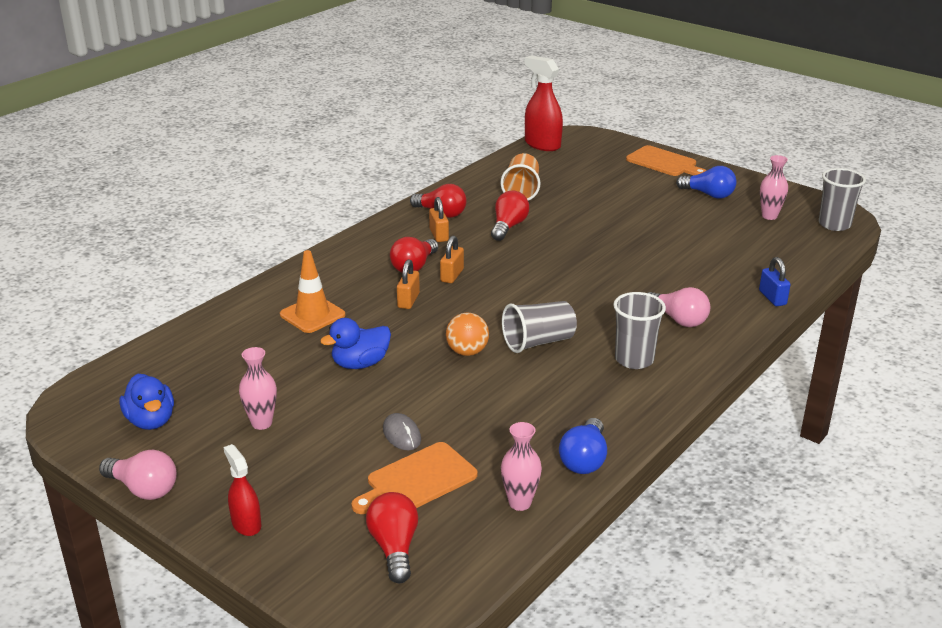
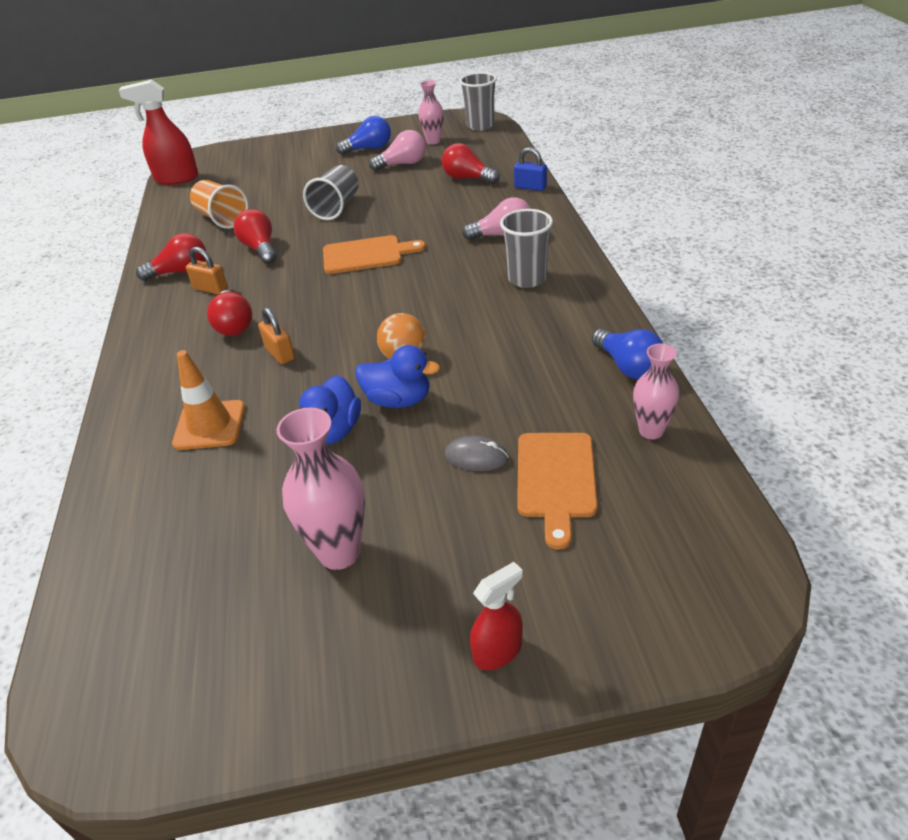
camera: 45 degrees left, 10 degrees up
pink light bulb [99,450,177,500] -> pink light bulb moved to [369,130,426,171]
blue duck [119,374,174,430] -> blue duck moved to [355,345,440,408]
red spray bottle [223,444,261,536] -> red spray bottle turned 135 degrees clockwise [470,562,523,670]
pink vase [239,347,277,430] -> pink vase [276,407,365,570], size x1.56
red light bulb [366,492,418,583] -> red light bulb moved to [442,143,500,184]
orange padlock [440,236,464,283] -> none
grey cup [502,301,577,353] -> grey cup moved to [303,165,359,220]
orange cutting board [626,145,707,176] -> orange cutting board moved to [323,235,426,274]

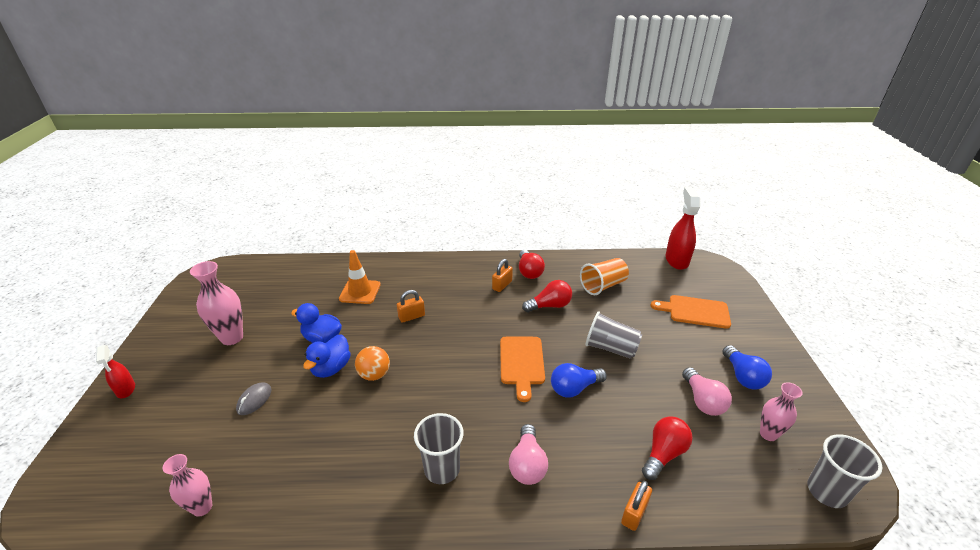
camera: 95 degrees right, 5 degrees down
red light bulb [207,290,252,336] -> none
blue padlock [514,147,547,191] -> orange padlock [621,481,652,531]
orange cutting board [517,433,598,550] -> orange cutting board moved to [651,295,731,329]
blue light bulb [592,328,663,379] -> blue light bulb moved to [551,363,607,398]

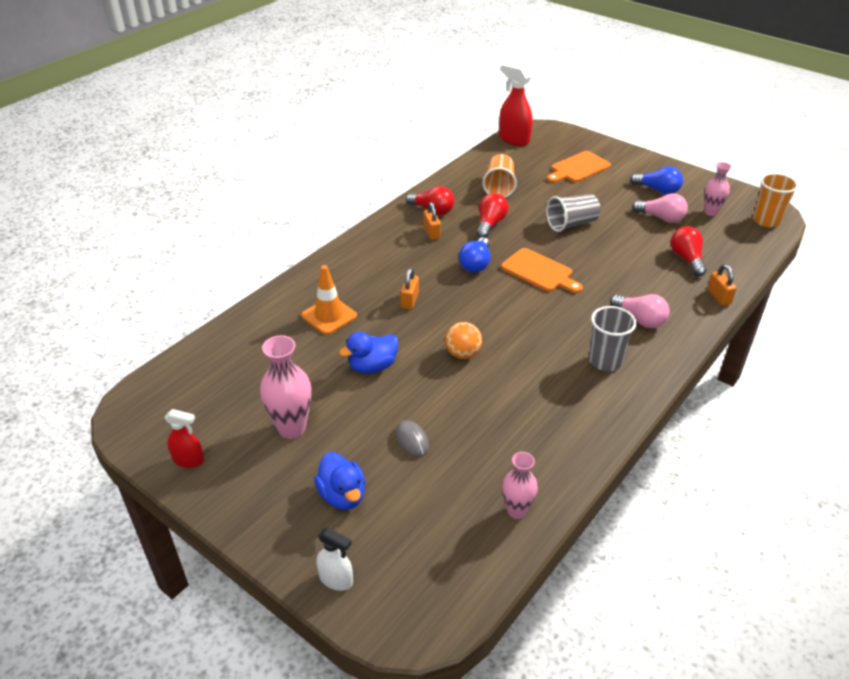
camera: 50 degrees left, 5 degrees up
red spray bottle [96,345,135,398] -> red spray bottle moved to [164,409,204,468]
blue duck [303,334,351,378] -> blue duck moved to [314,452,365,510]
blue light bulb [551,363,607,398] -> blue light bulb moved to [459,237,490,273]
grey cup [807,434,882,508] -> orange cup [753,173,799,227]
none -> white spray bottle [316,527,353,591]

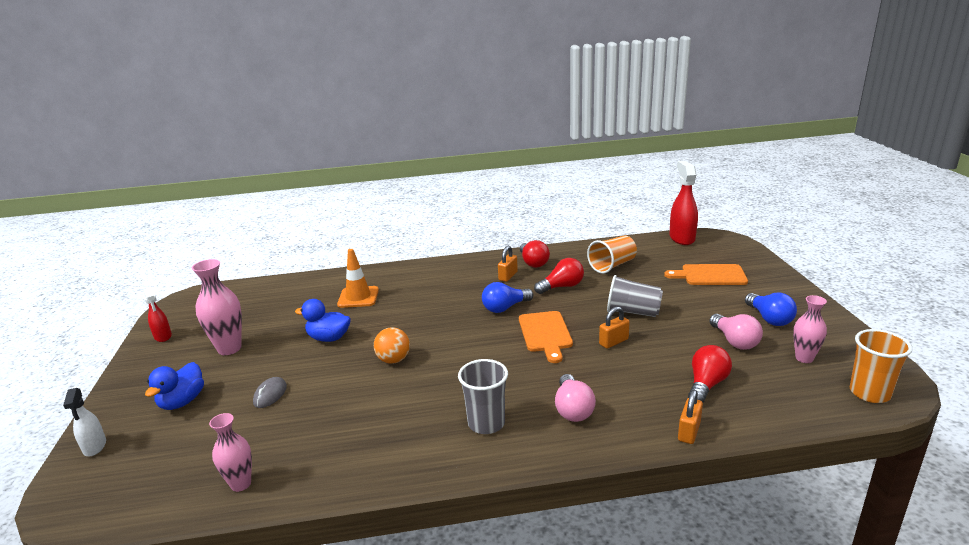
camera: 45 degrees right, 15 degrees down
orange padlock [400,268,419,310] -> orange padlock moved to [599,307,630,349]

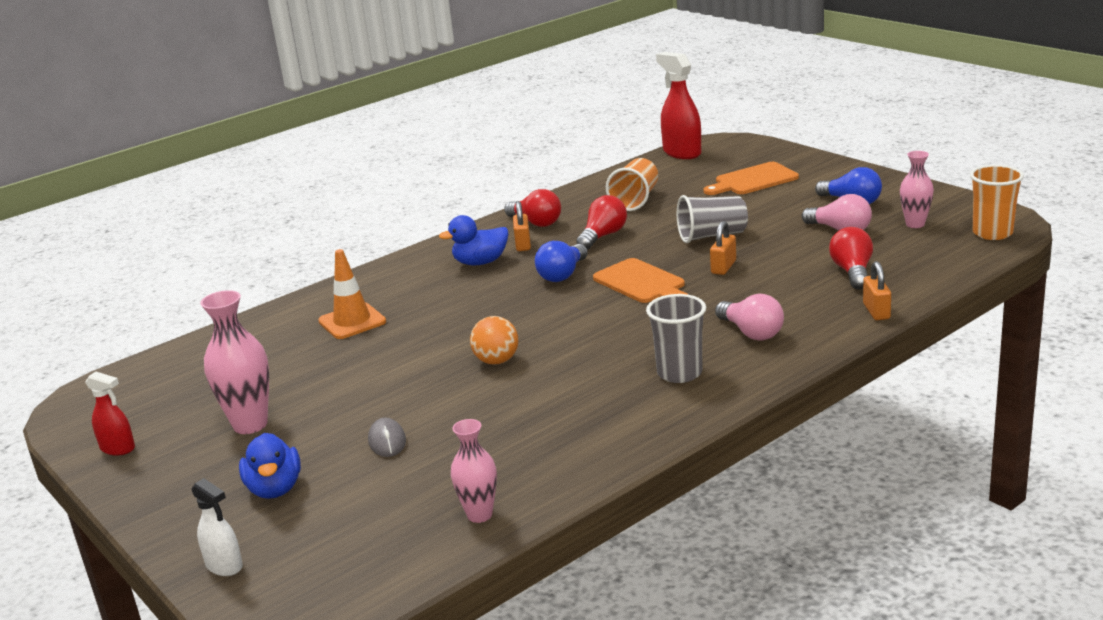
camera: 30 degrees left, 0 degrees up
blue duck [295,299,351,342] -> blue duck moved to [439,215,508,266]

